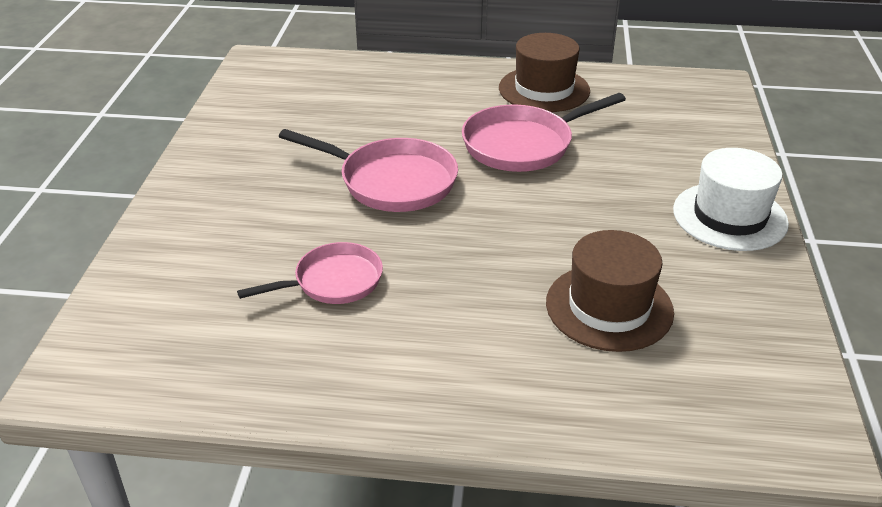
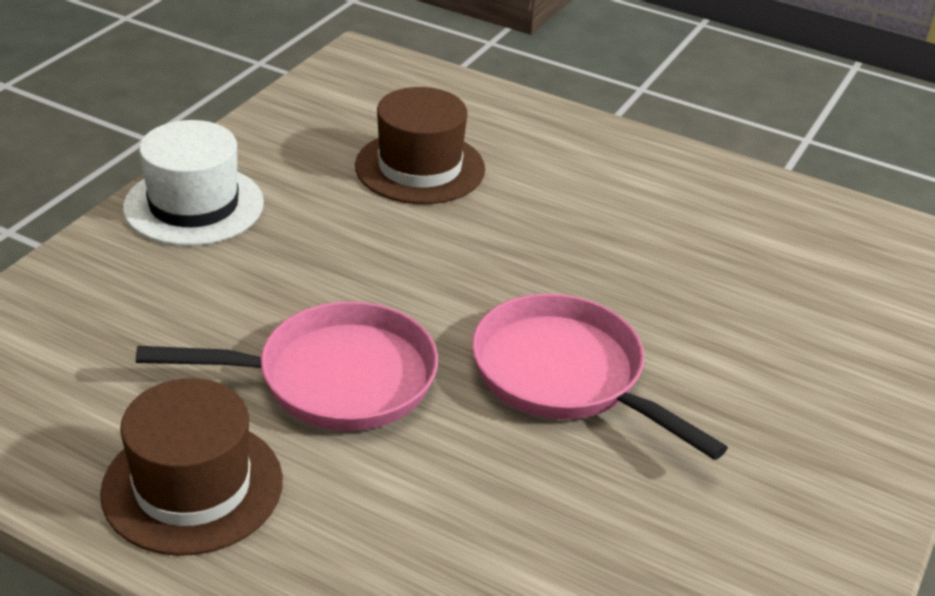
camera: 160 degrees left, 0 degrees up
pink pan [237,242,383,304] -> none

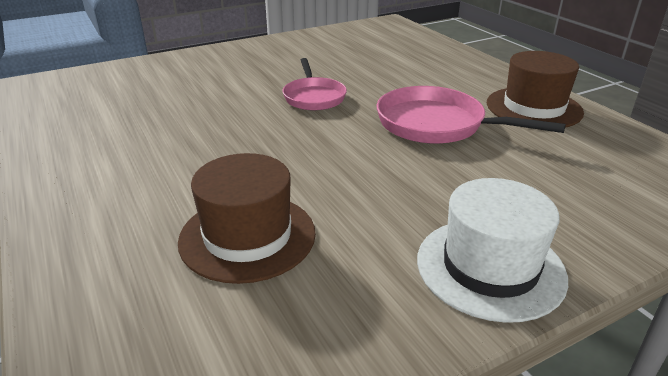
camera: 145 degrees left, 5 degrees down
pink pan [472,293,728,460] -> pink pan [283,58,347,111], size x0.65

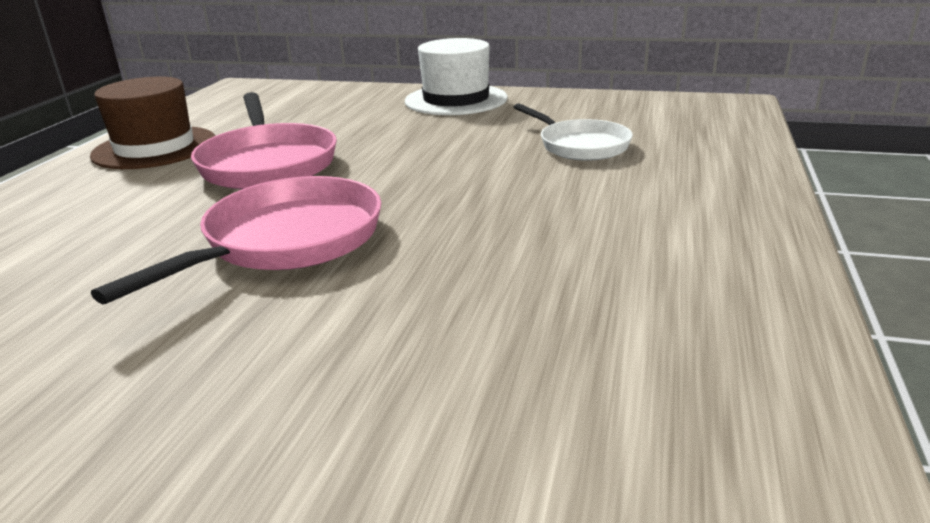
camera: 135 degrees left, 5 degrees down
brown hat [178,153,316,284] -> white pan [513,103,633,161]
pink pan [283,58,347,111] -> pink pan [91,176,381,304], size x1.53

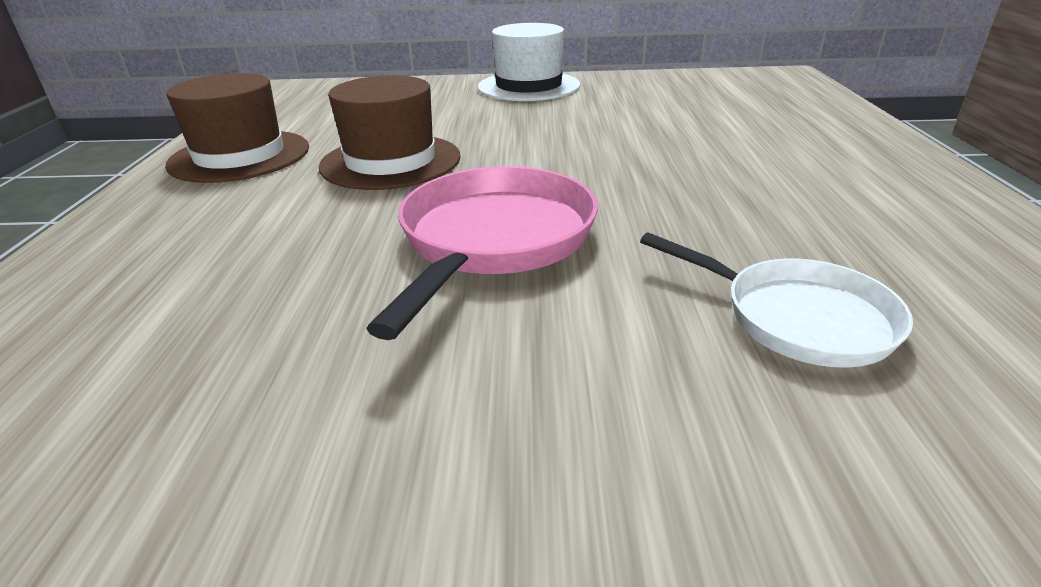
camera: 15 degrees left, 5 degrees up
pink pan [191,92,337,189] -> brown hat [319,75,461,190]
white pan [513,103,633,161] -> white pan moved to [640,233,913,368]

